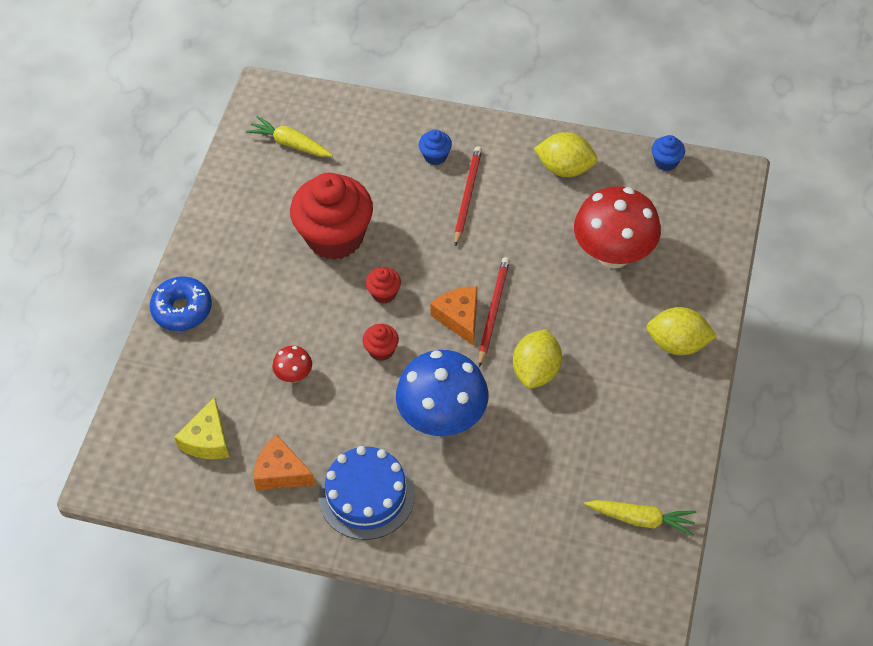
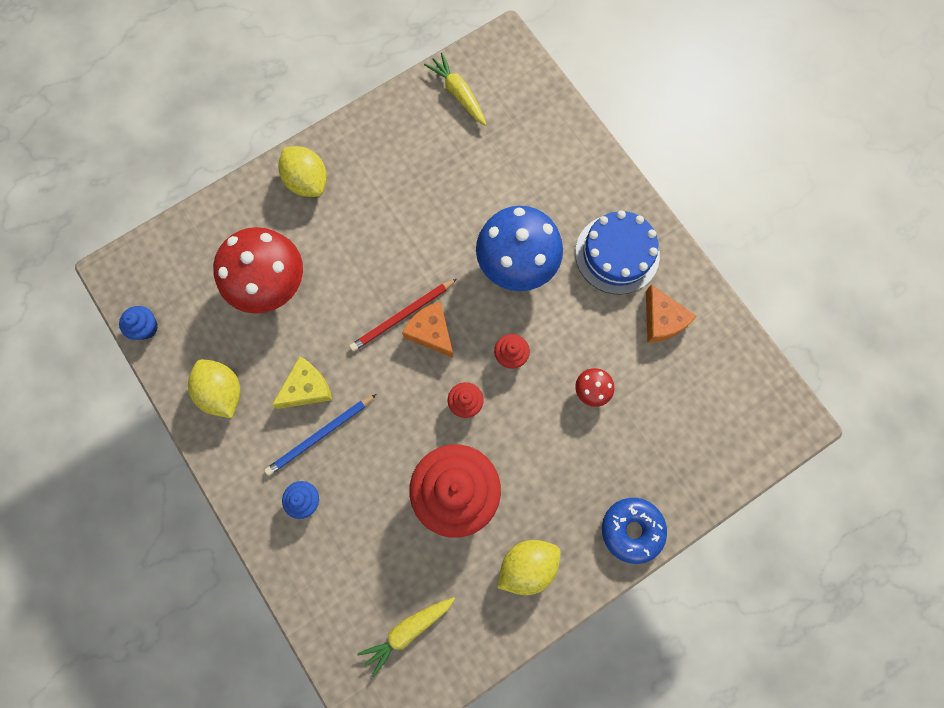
camera: 140 degrees left, 20 degrees up
yellow cheese [174,397,229,459] -> yellow cheese moved to [272,356,332,409]
yellow carrot [246,116,333,157] -> yellow carrot turned 75 degrees clockwise [357,597,455,677]
orange cheese [430,287,477,346] -> orange cheese turned 120 degrees clockwise [402,301,454,358]
red pencil [454,146,482,247] -> blue pencil [264,394,376,476]
yellow lemon [513,329,562,389] -> yellow lemon moved to [497,540,561,595]

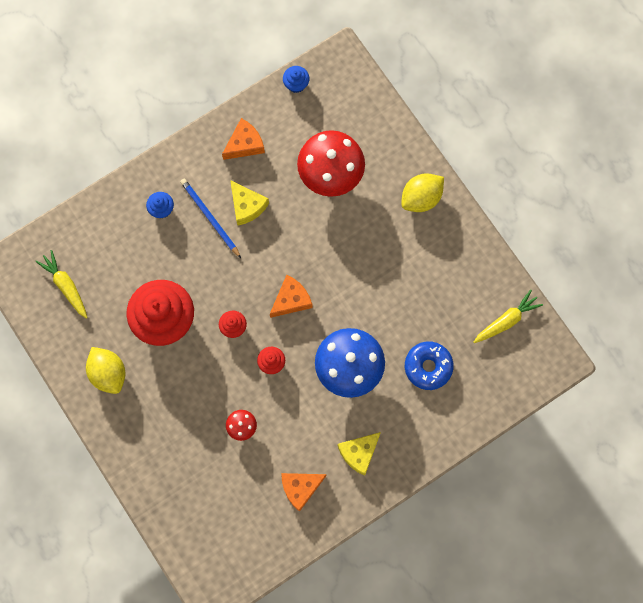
camera: 90 degrees right, 0 degrees up
yellow lemon [188,359,241,418] -> orange cheese [222,118,265,160]
red pencil [350,279,457,351] -> none
blue cake [575,210,660,295] -> yellow cheese [337,432,381,476]
blue donut [602,498,667,564] -> blue donut moved to [405,341,454,390]

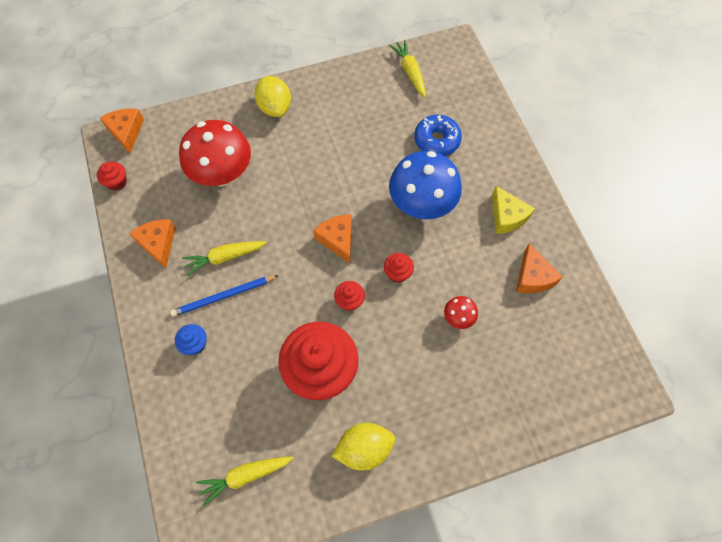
camera: 75 degrees left, 10 degrees down
yellow cheese [230,180,269,226] -> yellow carrot [182,241,267,276]
blue cupcake [283,66,309,93] -> red cupcake [97,162,127,191]
none -> orange cheese [100,108,144,153]

